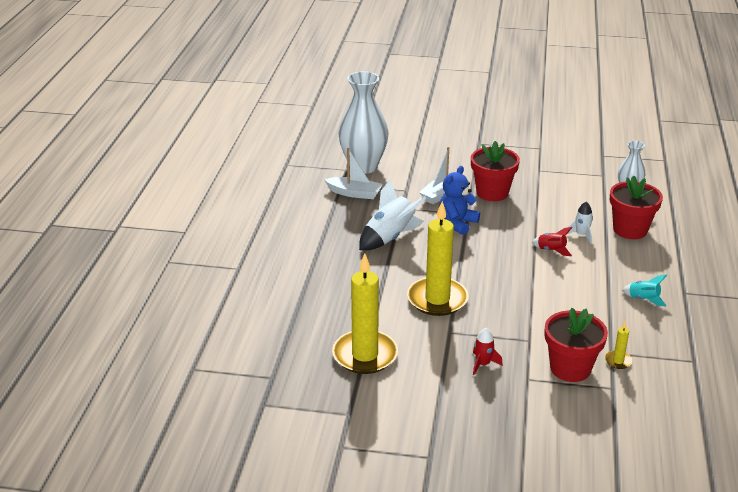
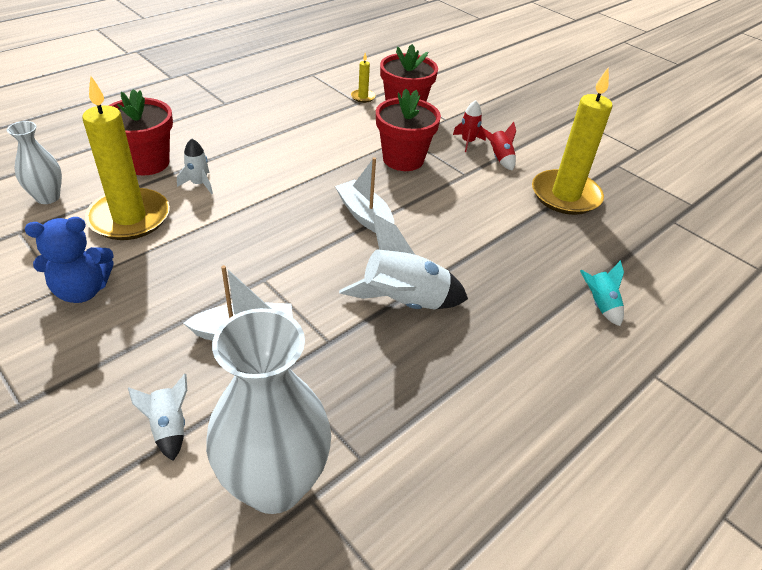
camera: 145 degrees left, 10 degrees up
white boat [324,148,383,199] -> white boat moved to [335,157,394,233]
yellow candle [407,201,468,316] -> yellow candle moved to [82,76,170,240]
blue teddy bear [439,166,480,235] -> blue teddy bear moved to [25,217,114,303]
red flower pot [471,141,520,201] -> red flower pot moved to [376,89,441,171]
red rocket [532,227,572,256] -> red rocket moved to [482,122,516,171]
turquoise rocket [622,275,667,306] -> turquoise rocket moved to [580,260,624,326]
none -> white rocket [128,374,187,461]

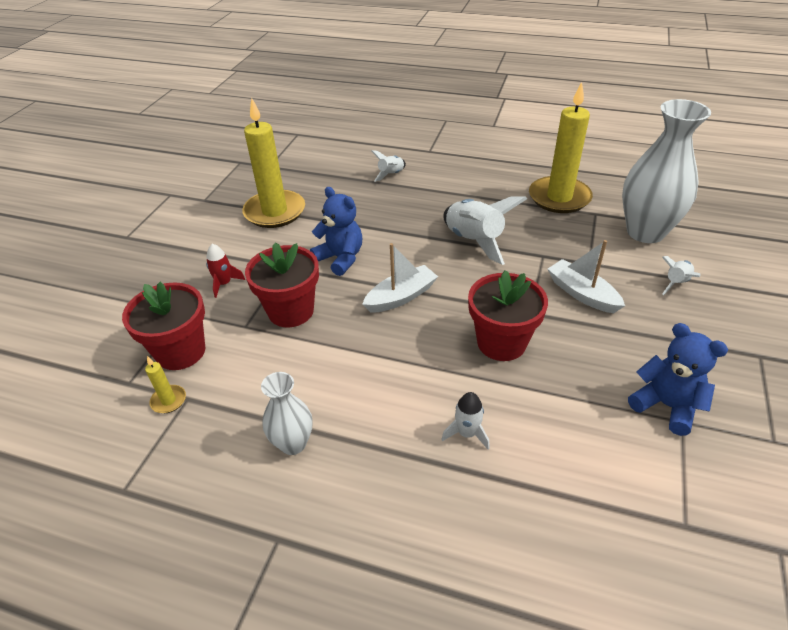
camera: 115 degrees left, 0 degrees up
white vase [7,121,62,204] -> white vase moved to [261,372,312,455]
yellow candle [82,76,170,240] -> yellow candle moved to [529,82,593,213]
red flower pot [108,89,173,175] -> red flower pot moved to [468,270,548,361]
white boat [335,157,394,233] -> white boat turned 150 degrees counterclockwise [362,243,438,313]
red rocket [482,122,516,171] -> none
turquoise rocket [580,260,624,326] -> white rocket [371,150,406,182]
none -> blue teddy bear [310,187,362,276]

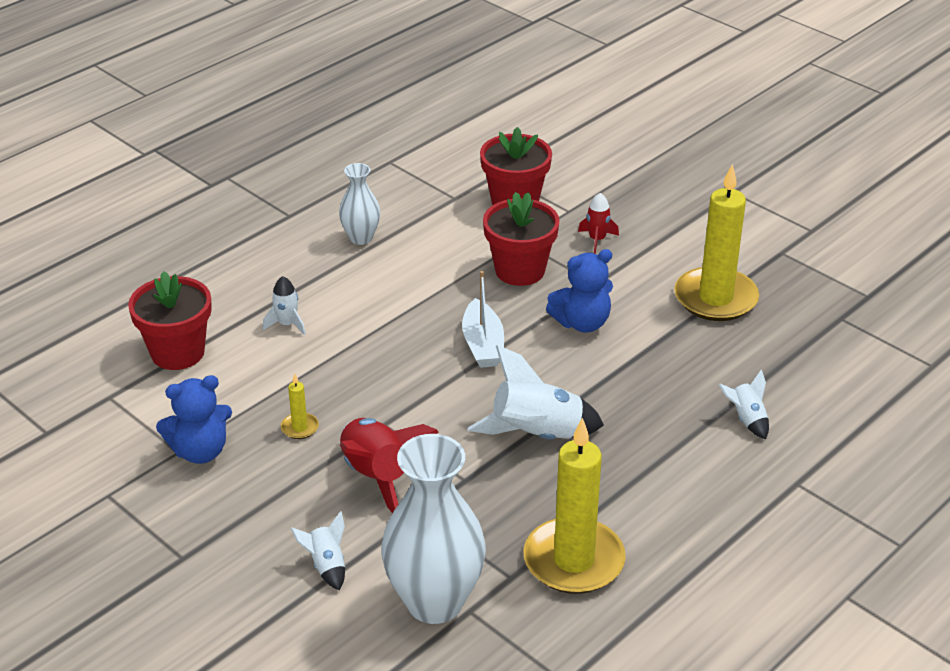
camera: 115 degrees right, 5 degrees down
yellow candle [145,356,186,413] -> yellow candle moved to [281,374,319,439]
red flower pot [468,270,548,361] -> red flower pot moved to [128,271,212,370]
white boat [548,240,625,313] -> red rocket [340,418,439,513]

